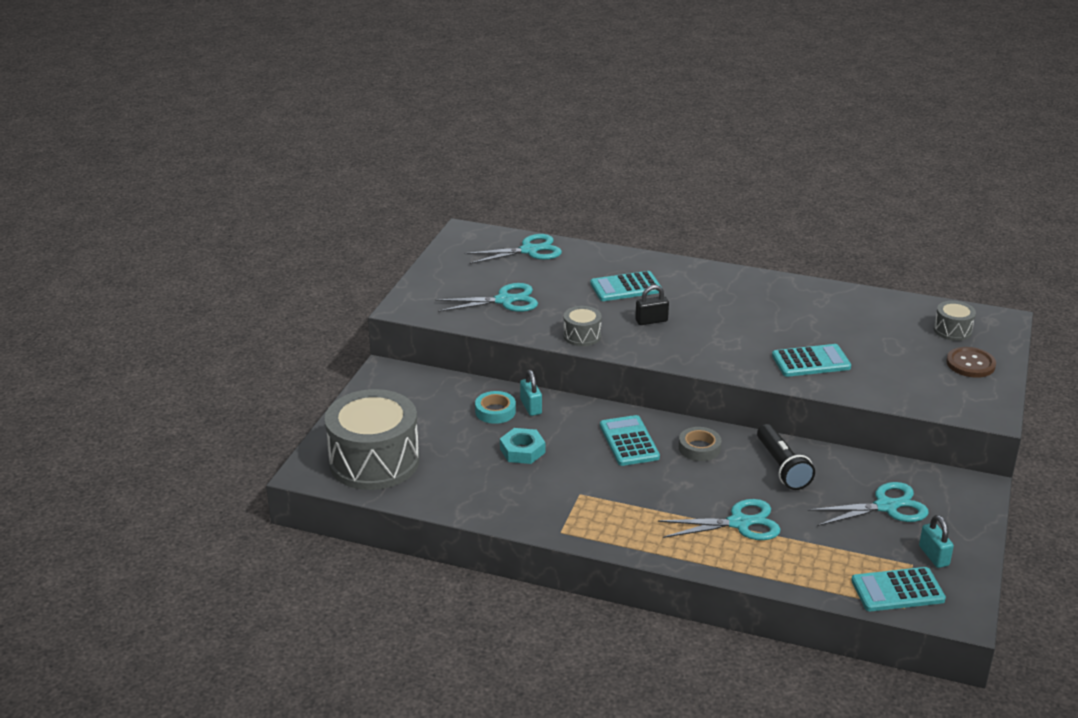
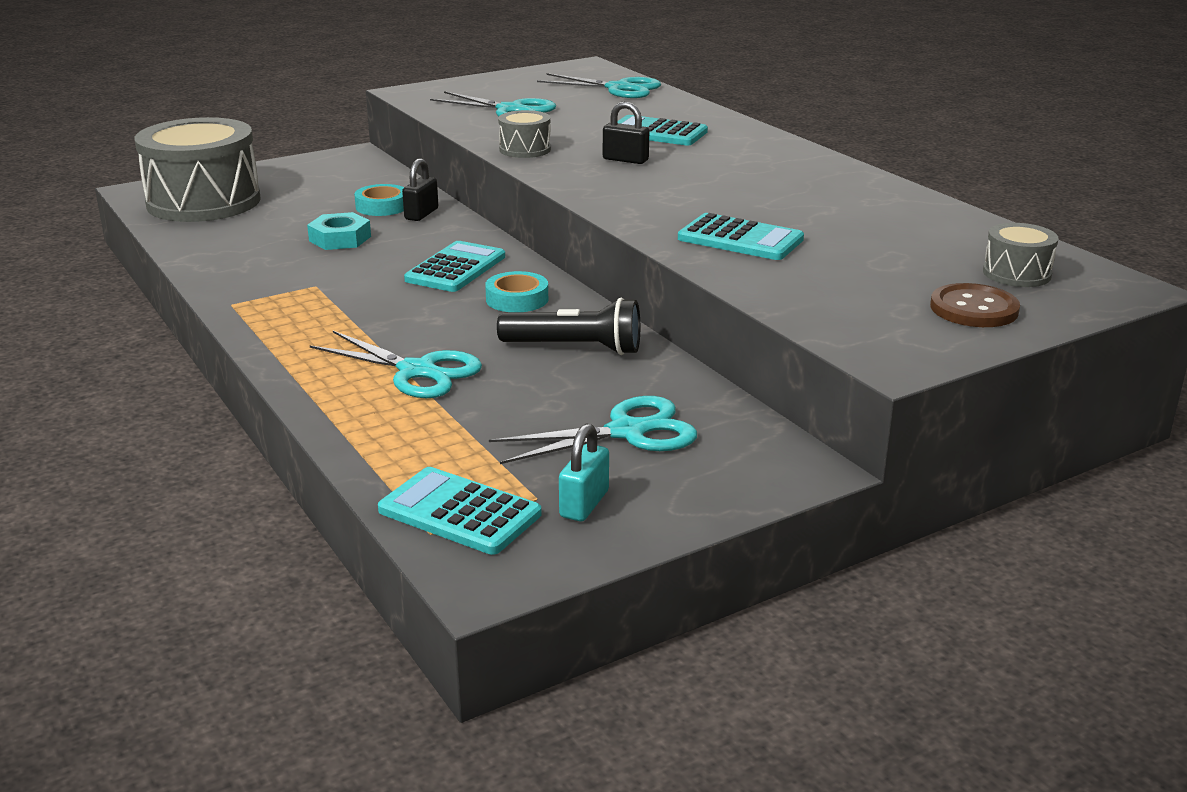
camera: 40 degrees right, 5 degrees down
turquoise padlock [520,370,542,416] -> black padlock [402,158,438,221]
grey tape [679,427,722,461] -> turquoise tape [485,271,548,312]
black flashlight [757,424,815,490] -> black flashlight turned 105 degrees counterclockwise [497,298,640,355]
turquoise scissors [808,482,929,526] -> turquoise scissors turned 45 degrees counterclockwise [489,396,697,464]

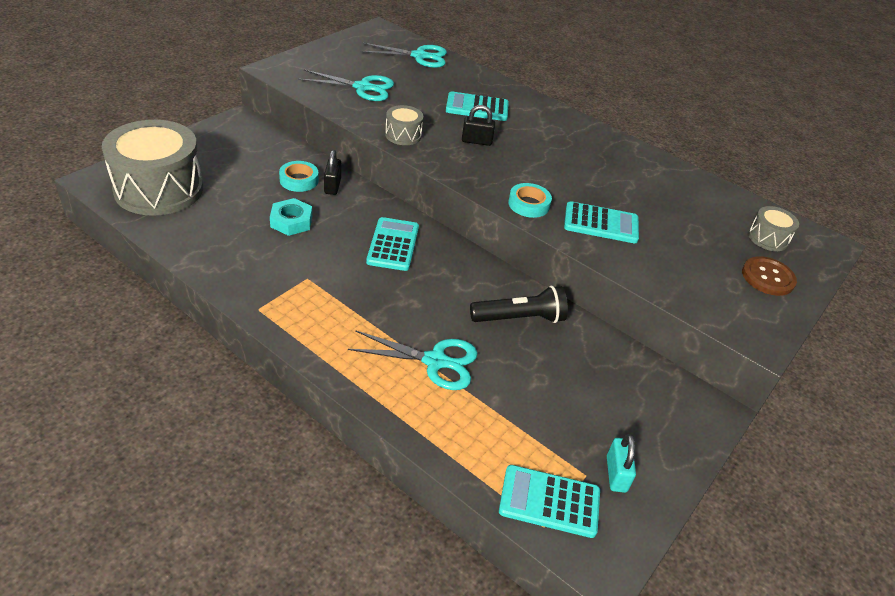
camera: 25 degrees left, 15 degrees up
turquoise tape [485,271,548,312] -> turquoise tape moved to [508,183,552,218]
turquoise scissors [489,396,697,464] -> none

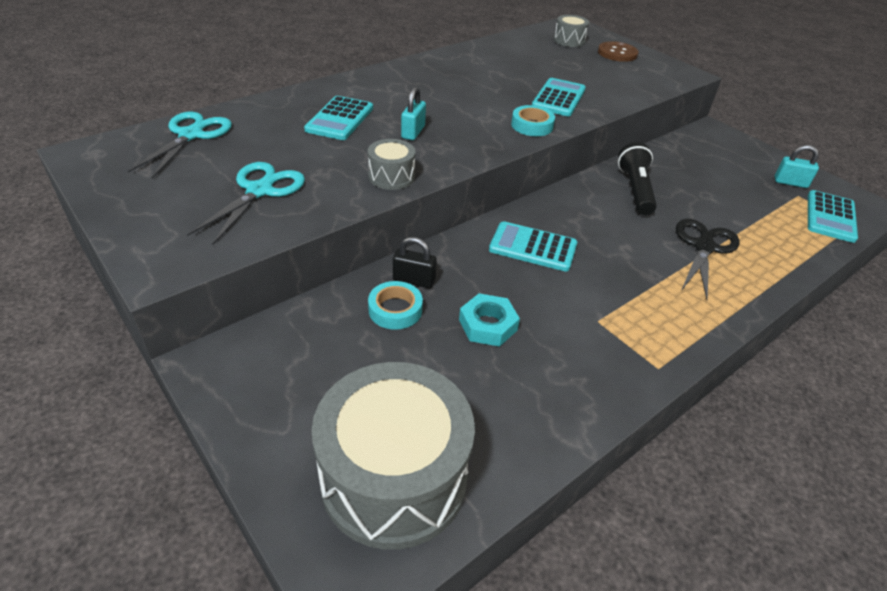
camera: 75 degrees left, 0 degrees up
turquoise scissors [348,330,478,390] -> black scissors [676,219,739,300]
black padlock [462,105,495,146] -> turquoise padlock [401,86,426,140]

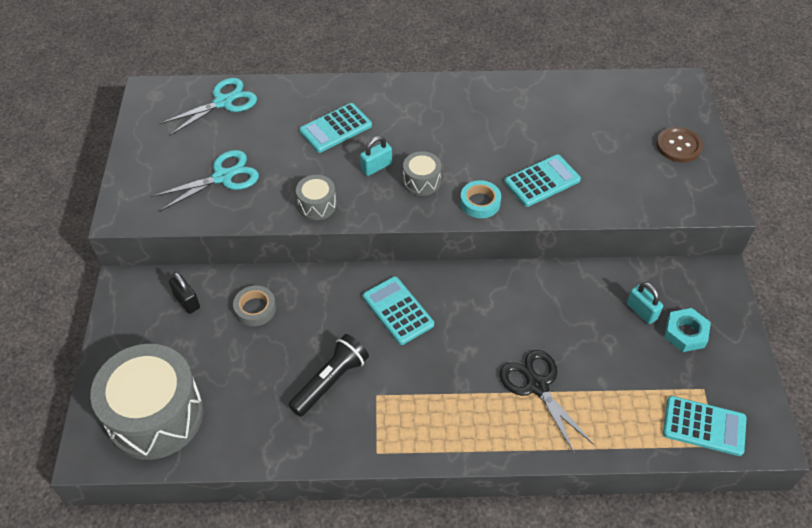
camera: 40 degrees right, 10 degrees up
turquoise tape [368,281,423,330] -> grey tape [233,286,276,326]
black padlock [393,237,437,288] -> black padlock moved to [169,272,200,314]
turquoise nut [459,293,520,347] -> turquoise nut moved to [664,308,711,352]
grey drum [554,15,589,47] -> grey drum moved to [403,151,441,196]
black flashlight [618,142,657,215] -> black flashlight moved to [289,334,369,417]
black scissors [676,219,739,300] -> black scissors turned 90 degrees counterclockwise [499,350,594,455]
turquoise padlock [775,145,819,188] -> turquoise padlock moved to [627,282,663,324]
turquoise calculator [808,190,858,243] -> turquoise calculator turned 135 degrees counterclockwise [663,396,746,456]

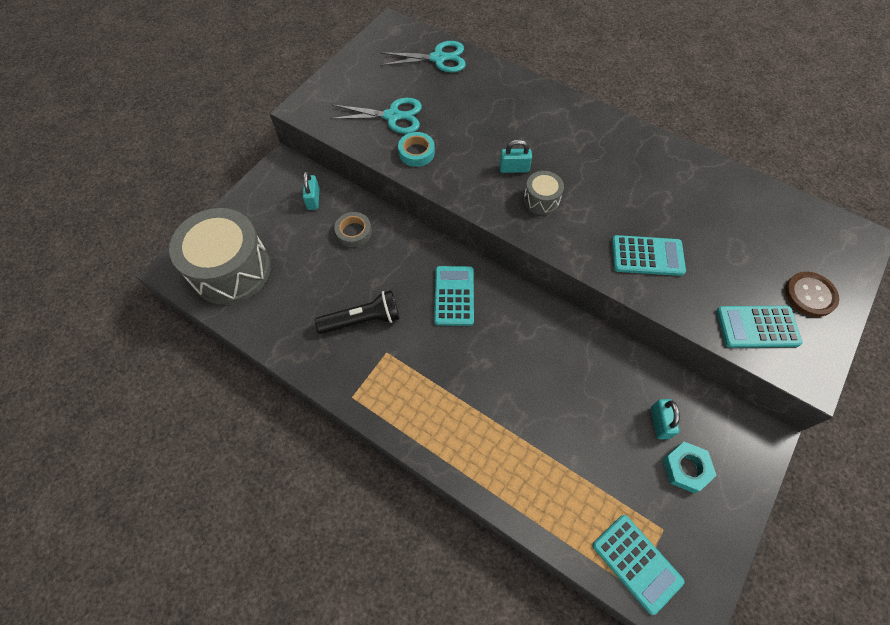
camera: 35 degrees right, 10 degrees up
black padlock [169,272,200,314] -> turquoise padlock [303,171,319,210]
grey drum [296,175,337,220] -> none
turquoise calculator [299,103,372,153] -> turquoise calculator moved to [717,306,803,348]
turquoise tape [460,180,501,218] -> turquoise tape moved to [398,132,435,167]
black scissors [499,350,594,455] -> none

